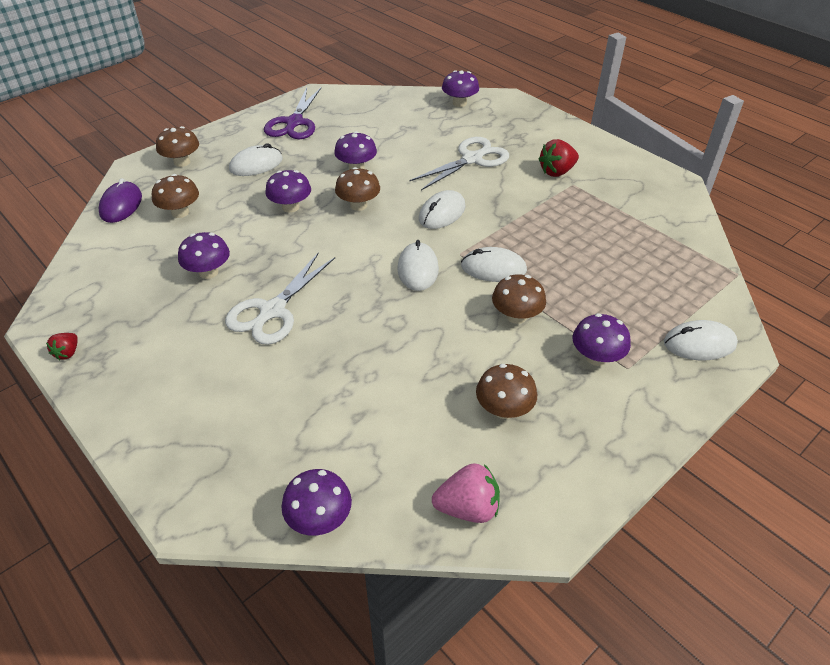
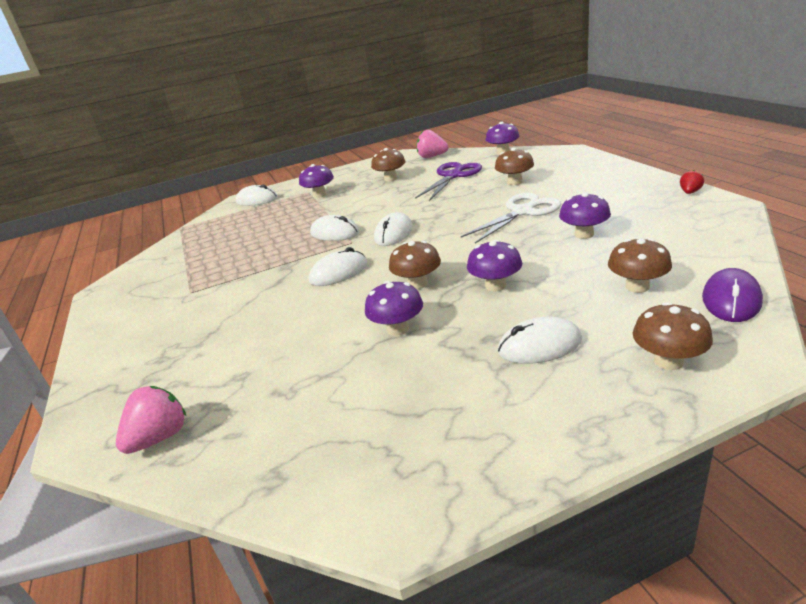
camera: 155 degrees left, 15 degrees down
purple scissors [264,88,321,139] -> purple scissors moved to [415,162,482,201]
white scissors [409,137,509,190] -> none
purple mushroom [442,70,479,107] -> pink strawberry [116,386,186,454]
brown mushroom [492,274,546,324] -> brown mushroom moved to [495,148,534,185]
red strawberry [538,139,579,177] -> none

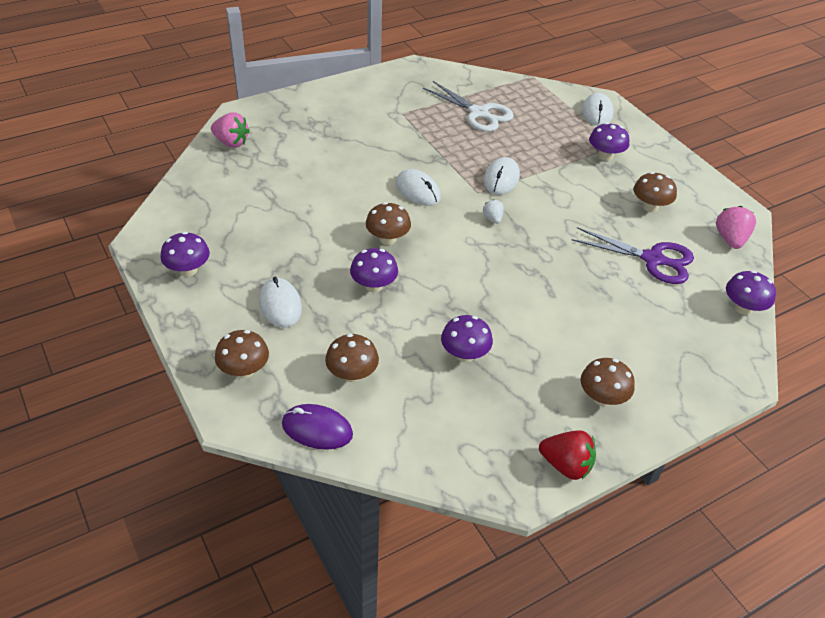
camera: 75 degrees right, 15 degrees up
purple mushroom [365,281,423,335] -> purple mushroom moved to [160,232,210,277]
white mouse [374,212,413,246] -> white strawberry [483,199,504,224]
white scissors [461,193,561,244] -> white scissors moved to [423,81,514,132]
brown mushroom [495,148,534,185] -> brown mushroom moved to [581,358,635,406]
red strawberry [680,170,704,194] -> red strawberry [539,430,596,480], size x1.74

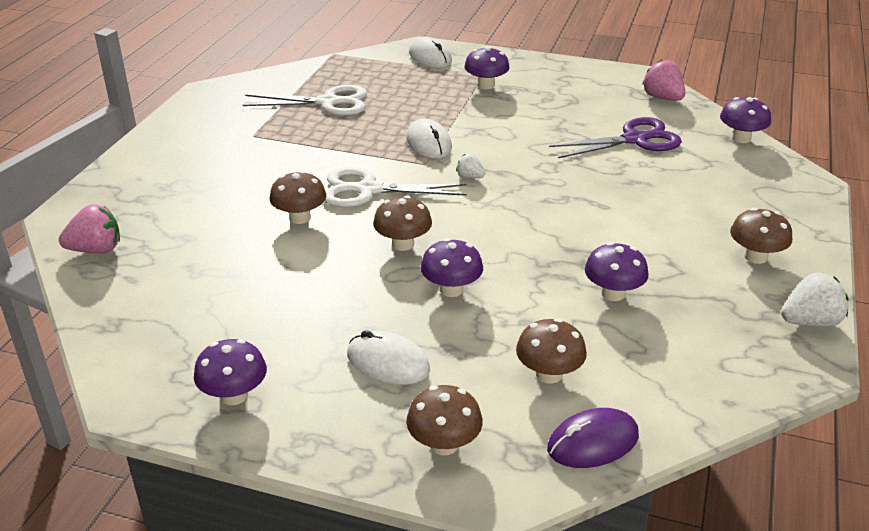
camera: 40 degrees left, 10 degrees down
white mouse [396,169,441,206] -> white scissors [325,167,467,207]
red strawberry [539,430,596,480] -> white strawberry [781,273,848,327]
brown mushroom [633,172,677,212] -> brown mushroom moved to [270,171,326,224]

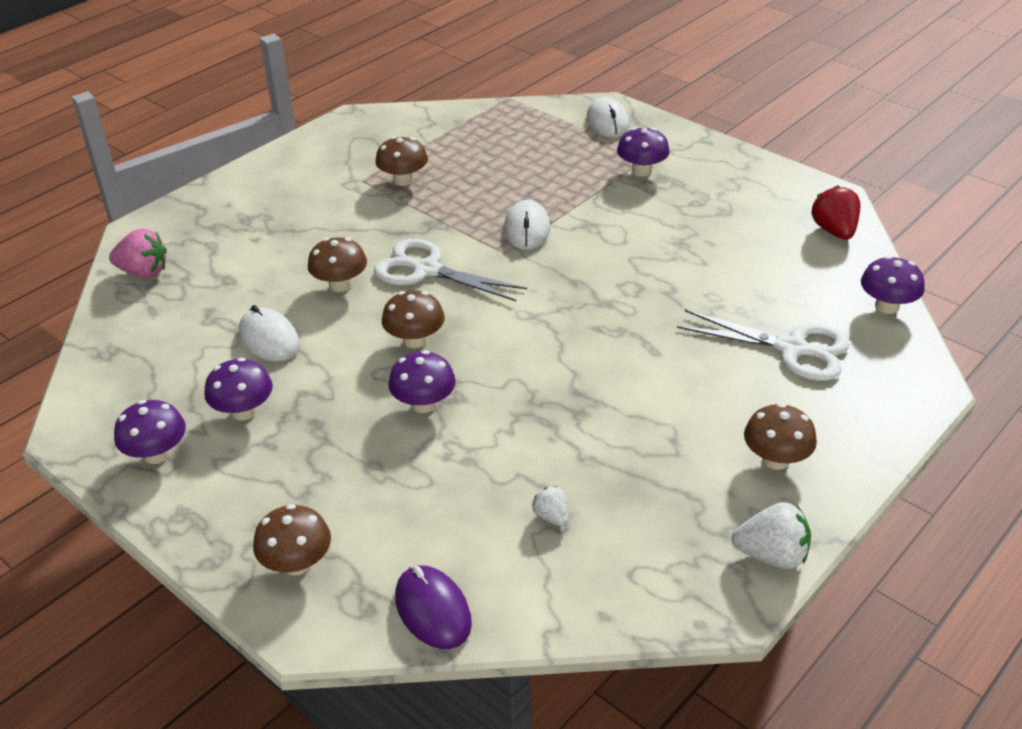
camera: 25 degrees right, 5 degrees up
white scissors [243,85,367,116] -> white scissors moved to [677,310,850,381]
white mouse [347,330,430,385] -> white mouse moved to [239,305,300,362]
white strawberry [456,153,485,178] -> white strawberry moved to [532,486,568,526]
brown mushroom [516,318,587,383] -> brown mushroom moved to [375,136,428,186]
purple mouse [547,408,639,468] -> purple mouse turned 60 degrees clockwise [395,565,472,649]
purple scissors [549,117,682,158] -> none
purple mushroom [585,242,649,301] -> purple mushroom moved to [204,358,273,421]
pink strawberry [642,60,685,101] -> red strawberry [812,186,861,240]

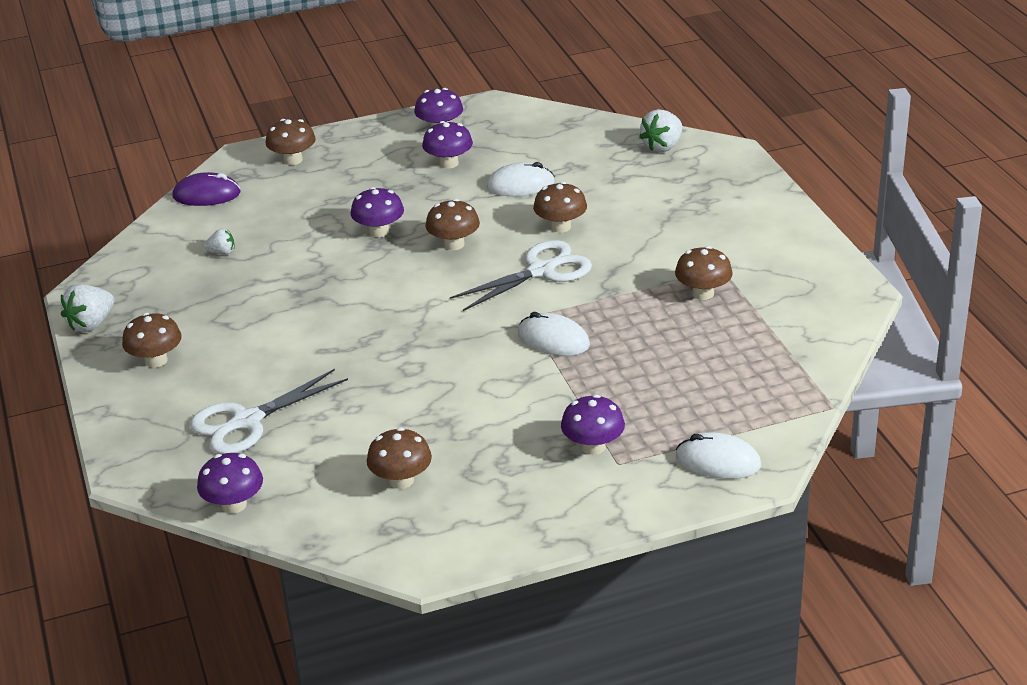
camera: 120 degrees right, 5 degrees down
pink strawberry [109,228,167,278] -> white strawberry [639,109,682,152]
red strawberry [812,186,861,240] -> none
none -> brown mushroom [367,427,432,489]

